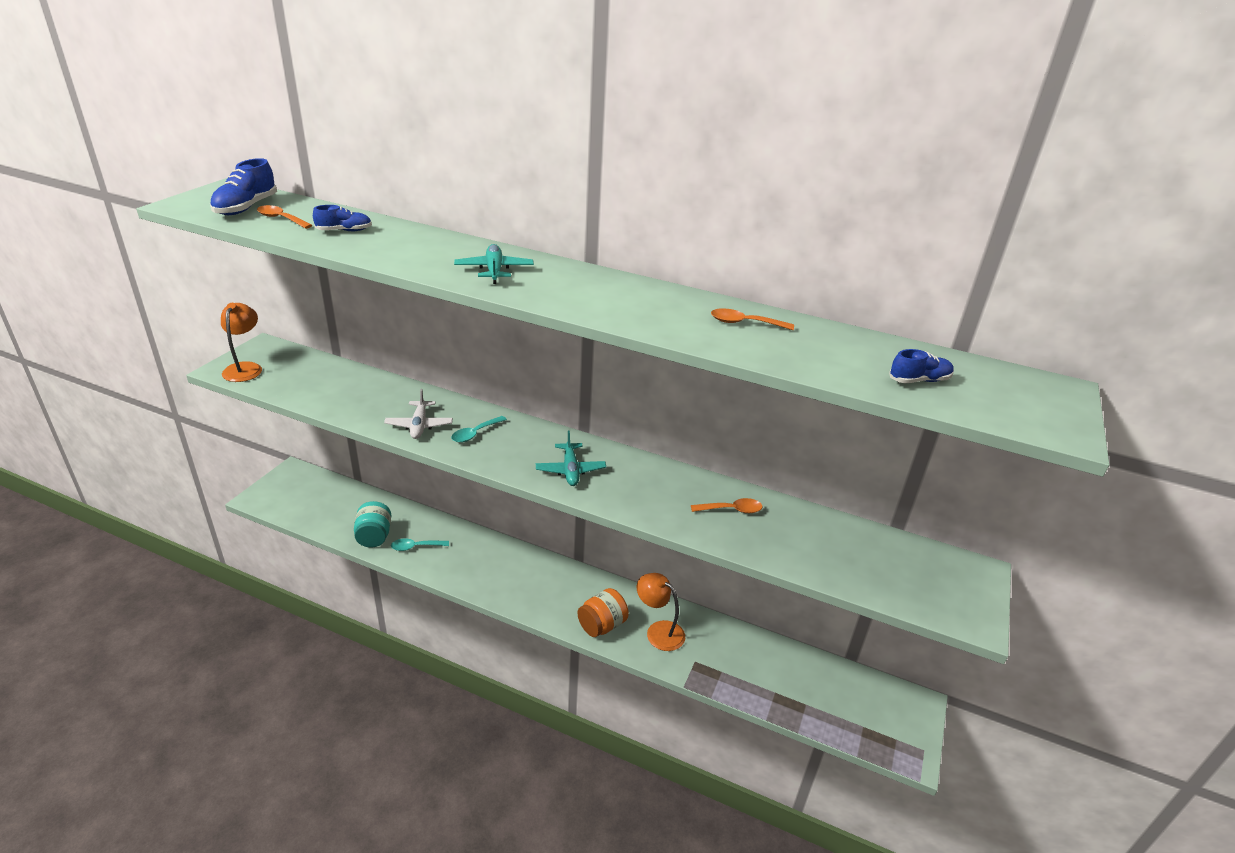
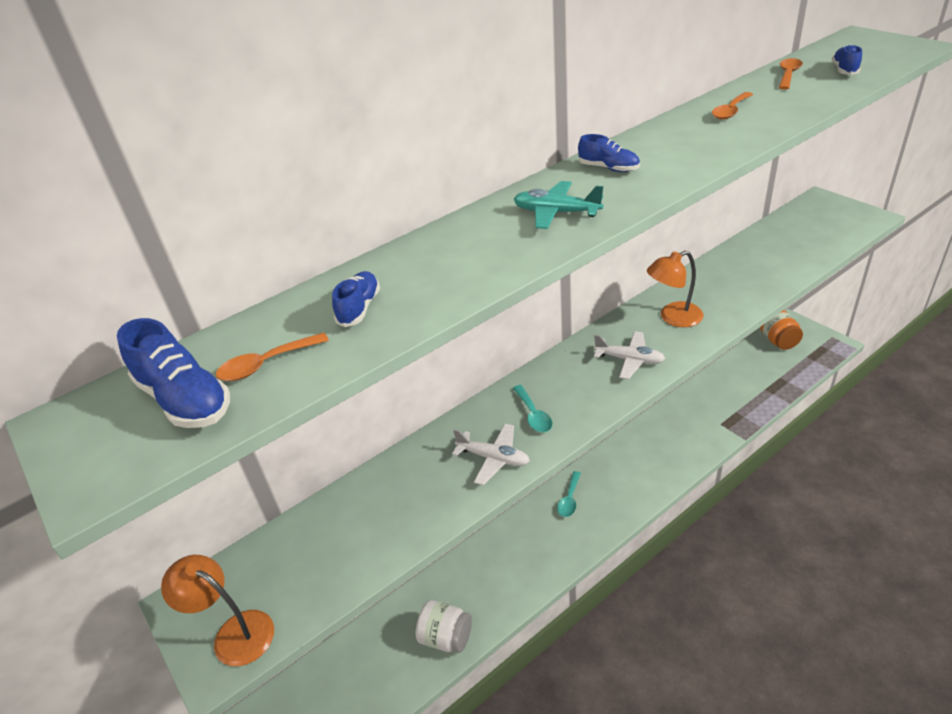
camera: 55 degrees left, 5 degrees up
turquoise jar [354,501,391,548] -> white jar [416,600,472,653]
turquoise spoon [391,538,449,551] -> turquoise spoon moved to [557,471,581,517]
turquoise plane [536,430,606,486] -> white plane [594,331,665,379]
orange jar [577,588,629,637] -> orange jar moved to [760,310,803,350]
orange lamp [637,573,685,651] -> orange lamp moved to [647,251,703,327]
orange spoon [691,498,763,513] -> orange spoon moved to [779,58,803,90]
none -> blue shoe [578,134,640,172]

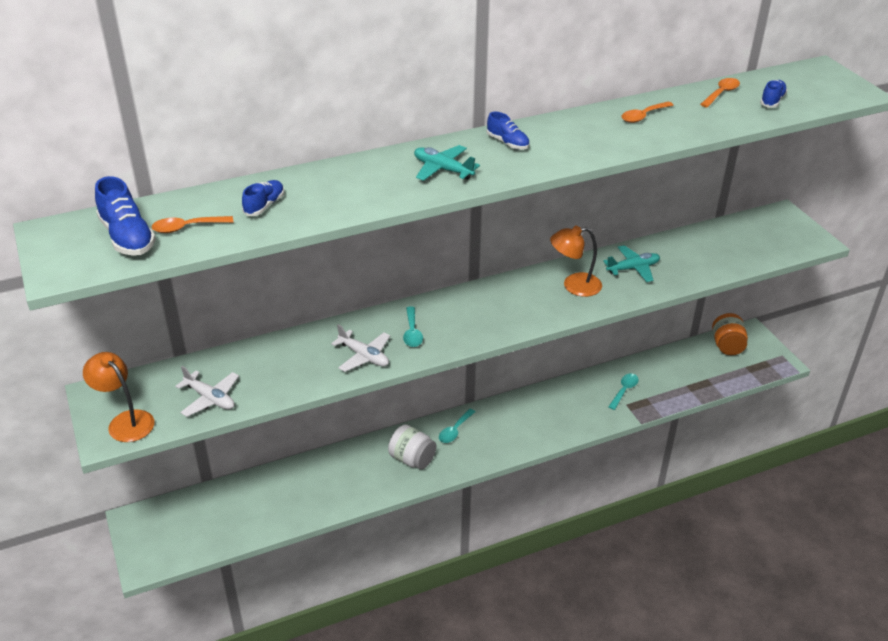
camera: 10 degrees right, 0 degrees up
white jar [416,600,472,653] -> white jar moved to [388,425,436,470]
white plane [594,331,665,379] -> white plane moved to [175,366,239,417]
none -> turquoise plane [603,245,660,282]
none -> turquoise spoon [608,373,639,410]

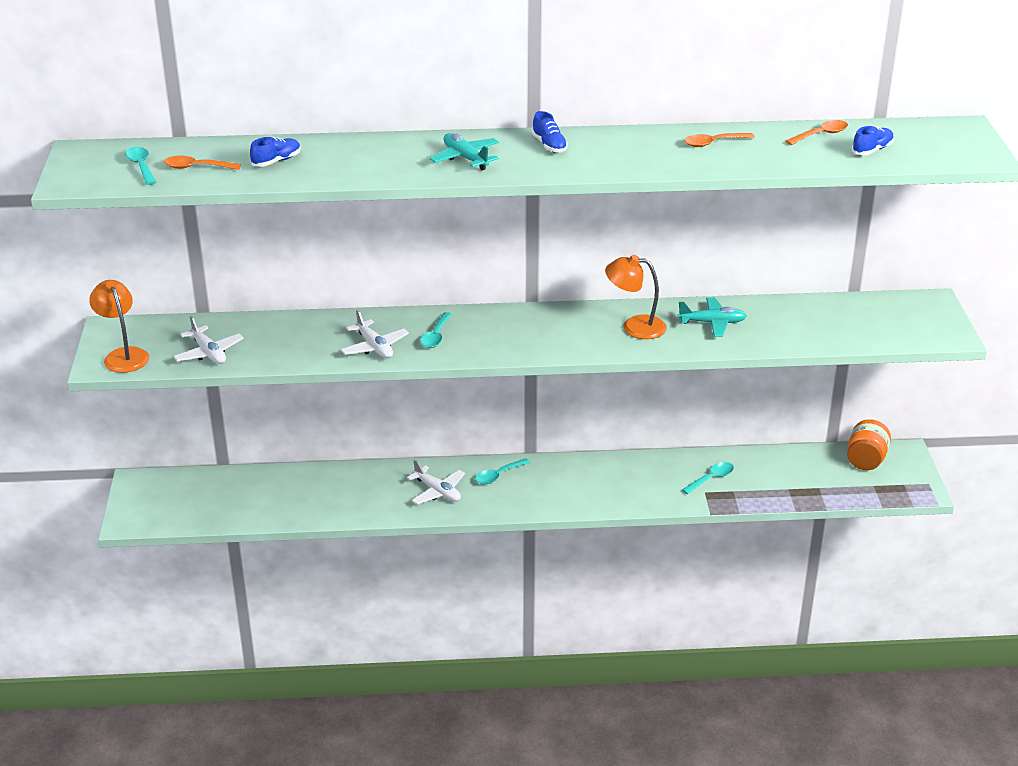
camera: 20 degrees right, 5 degrees down
blue shoe [95,176,156,256] -> turquoise spoon [125,147,156,185]
white jar [388,425,436,470] -> white plane [407,459,465,505]

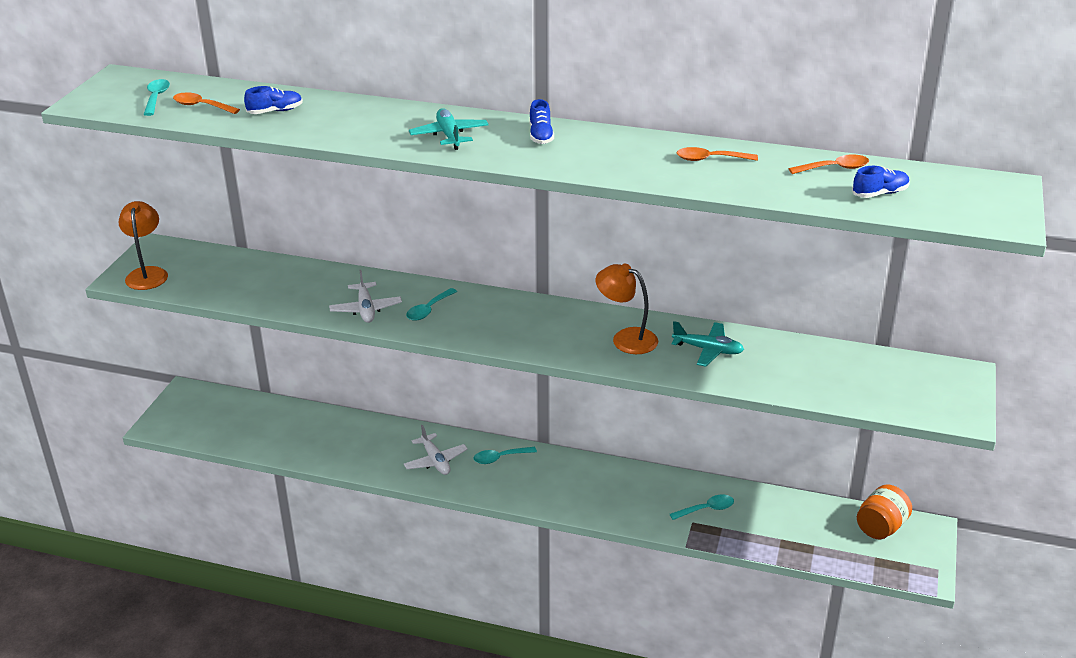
camera: 20 degrees right, 0 degrees up
white plane [173,316,244,364] -> none

